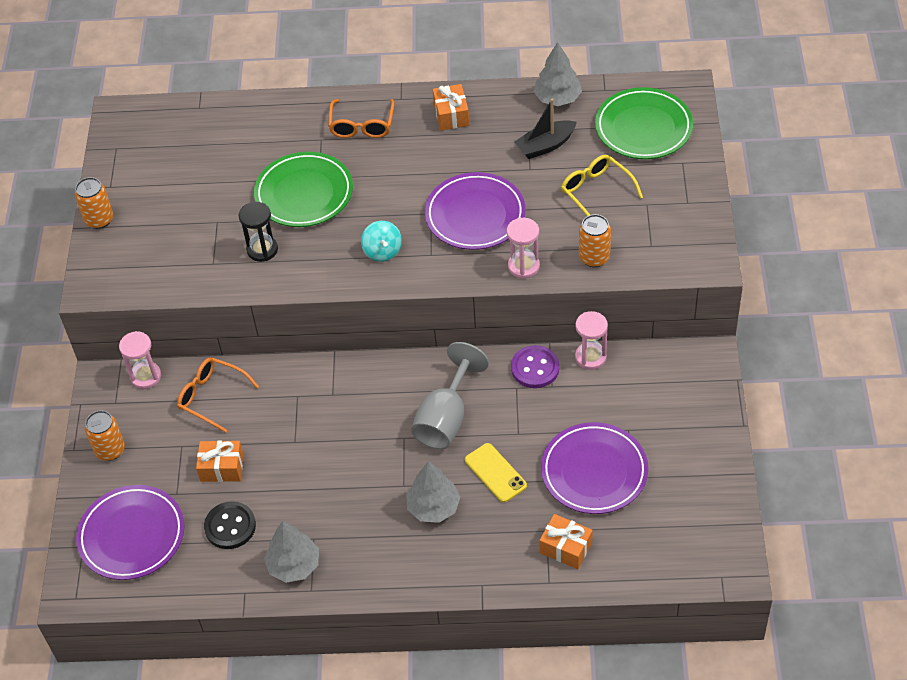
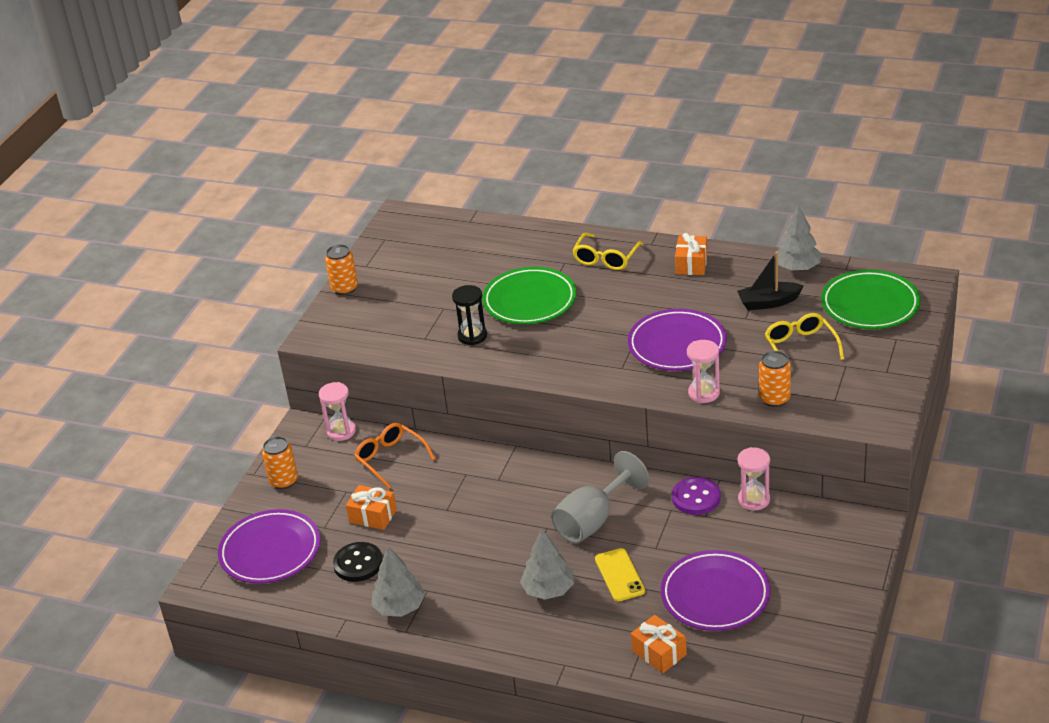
camera: 20 degrees right, 15 degrees down
orange glasses [328,99,395,138] -> yellow glasses [572,233,643,270]
turquoise spinning top [361,221,402,262] -> none

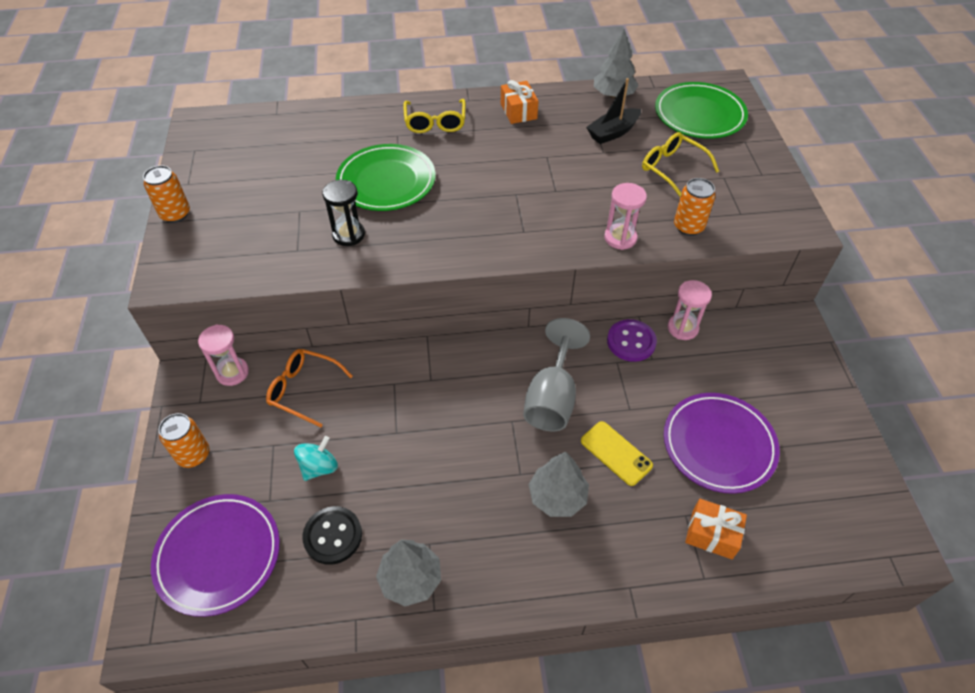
camera: 30 degrees left, 15 degrees up
orange gift [346,485,397,530] -> turquoise spinning top [294,436,338,481]
purple plate [628,309,727,371] -> none

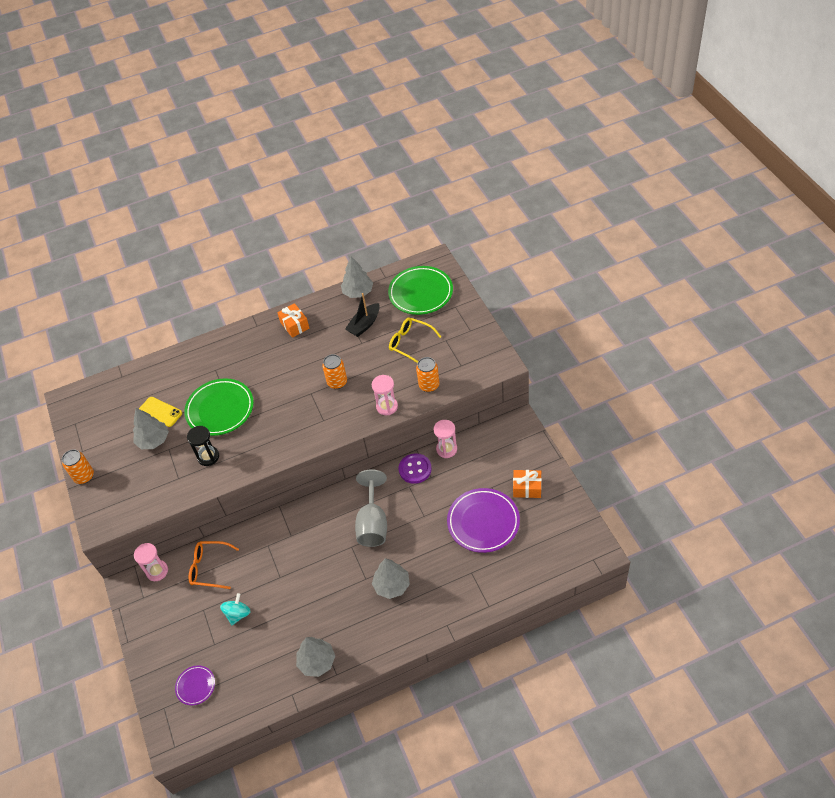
camera: 10 degrees left, 0 degrees up
purple plate [151,494,280,617] -> purple plate [175,666,215,705], size x0.52
orange can [159,413,210,468] -> orange can moved to [322,354,347,389]
black button [302,506,362,565] -> none
yellow glasses [403,99,466,133] -> none
yellow phone [581,421,653,486] -> yellow phone moved to [139,397,182,427]
orange gift [685,499,747,559] -> orange gift moved to [513,470,542,498]
none -> grey tree [133,408,169,449]

